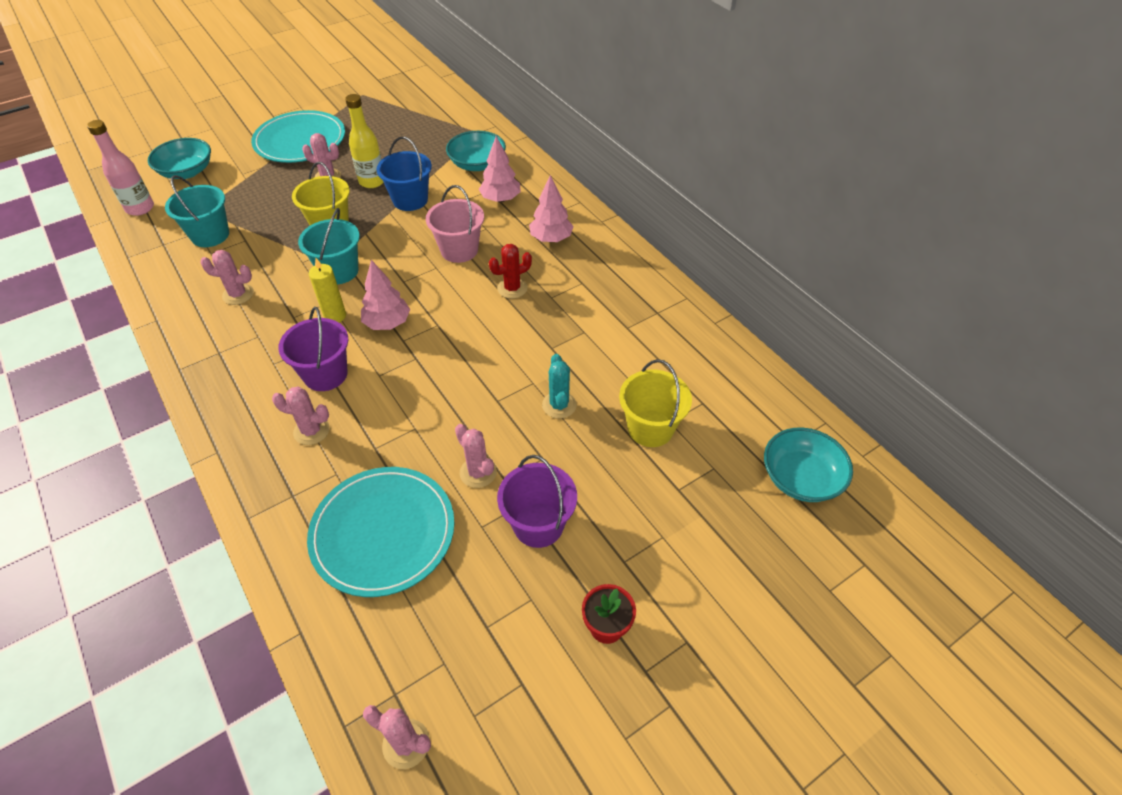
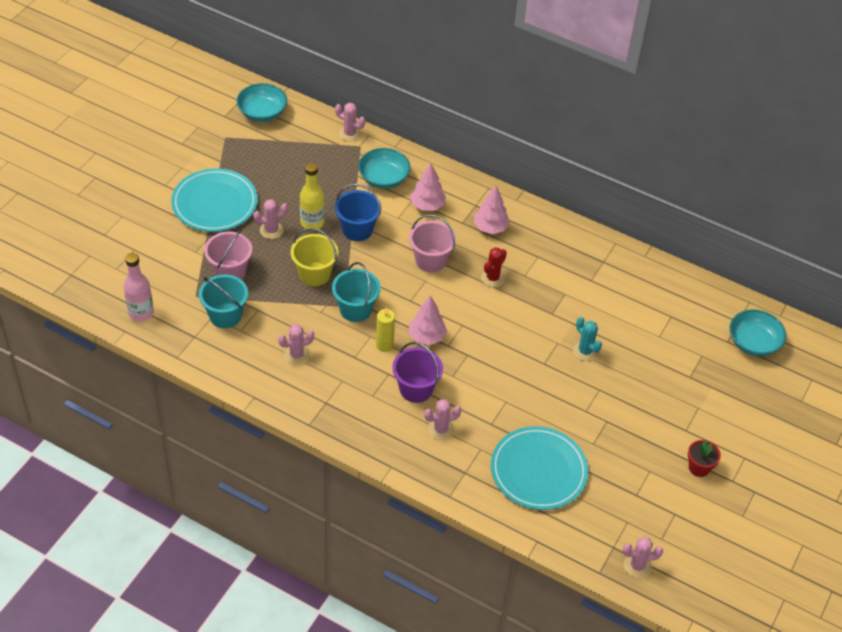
camera: 30 degrees left, 0 degrees up
turquoise bowl [148,138,211,179] -> turquoise bowl moved to [236,83,287,122]
pink cactus [455,424,497,488] -> pink cactus moved to [335,103,365,142]
purple bucket [497,455,577,548] -> none
yellow bucket [619,359,692,447] -> none
none -> pink bucket [204,228,252,280]

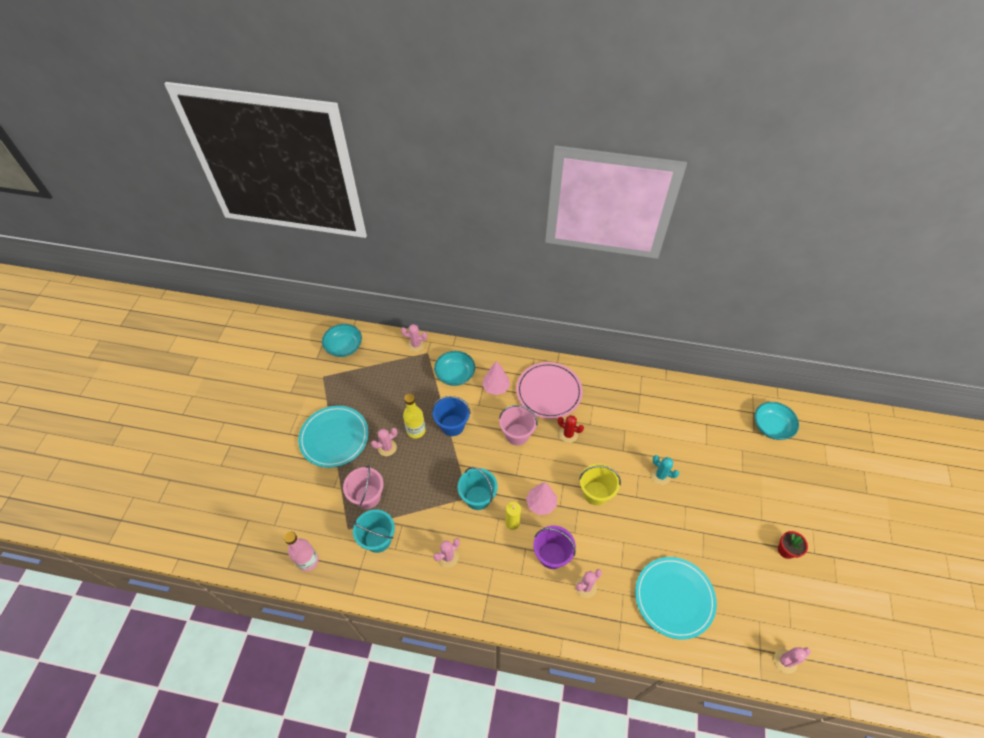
camera: 15 degrees left, 5 degrees up
yellow bucket [291,228,338,286] -> yellow bucket moved to [579,464,621,506]
pink tree [474,186,510,234] -> pink plate [516,362,583,419]
red cactus [481,247,507,287] -> red cactus turned 75 degrees counterclockwise [558,415,584,443]

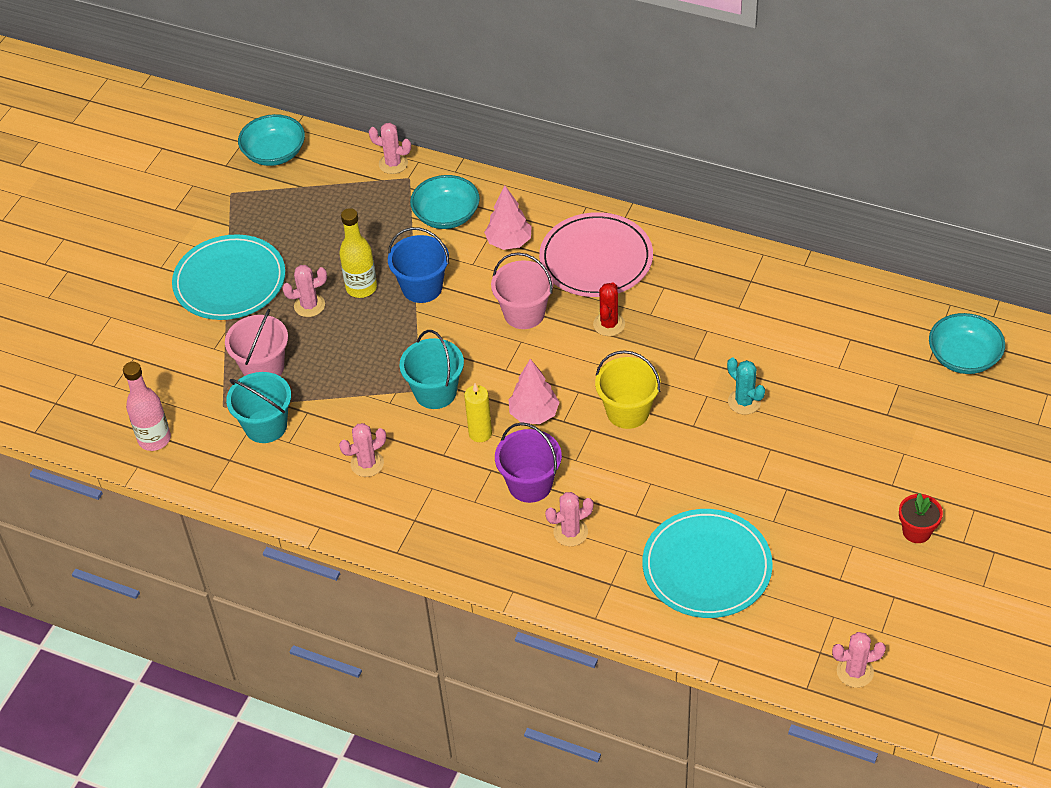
camera: 15 degrees right, 5 degrees down
red cactus [558,415,584,443] -> red cactus turned 60 degrees clockwise [593,282,625,336]

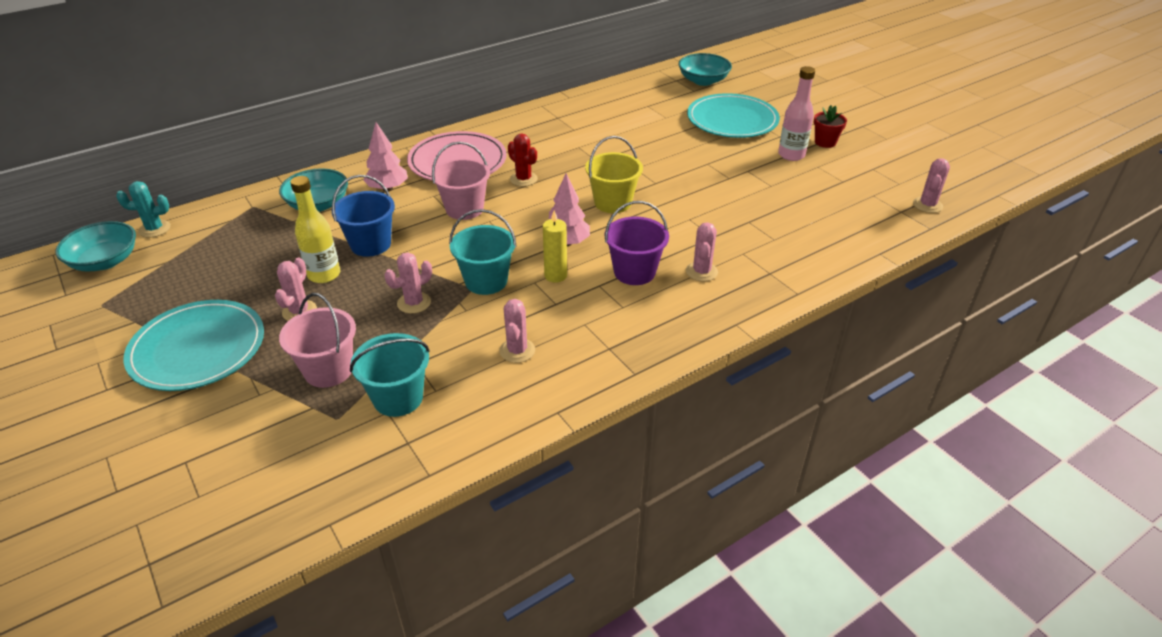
camera: 60 degrees left, 10 degrees down
pink bottle [123,362,171,451] -> pink bottle moved to [778,66,815,161]
pink cactus [368,123,411,174] -> pink cactus moved to [384,253,432,314]
turquoise plate [642,509,773,618] -> turquoise plate moved to [687,93,780,138]
turquoise cactus [727,358,765,415] -> turquoise cactus moved to [116,181,171,238]

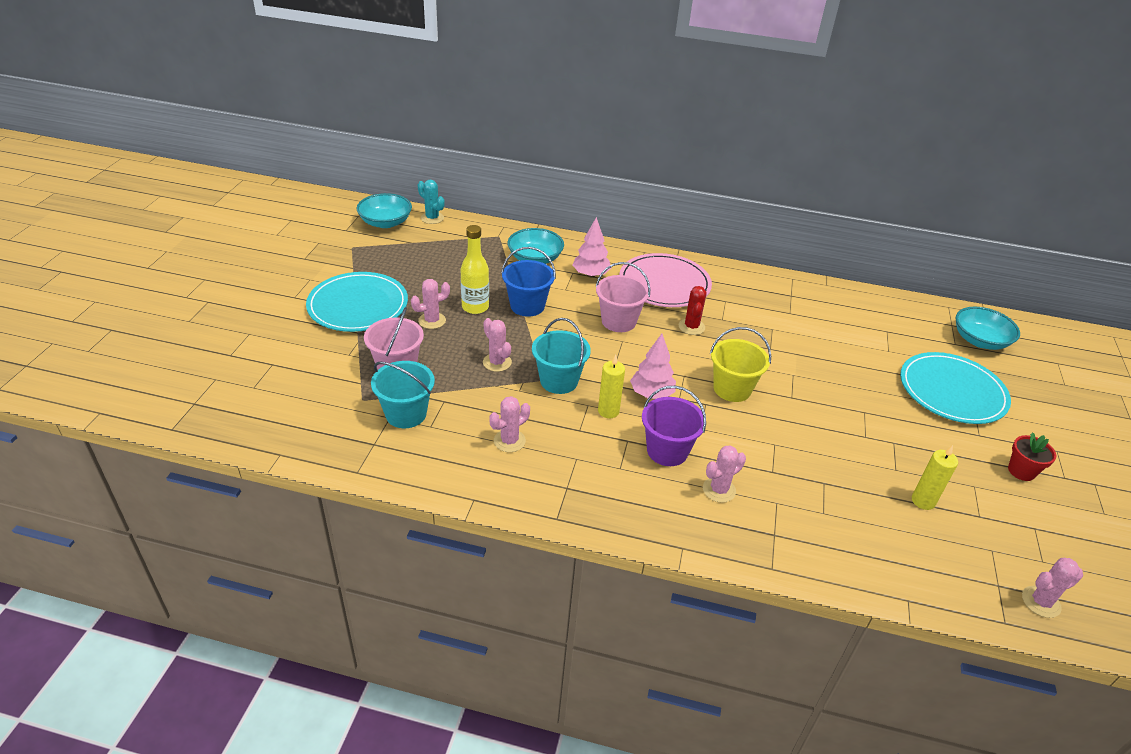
camera: 45 degrees right, 0 degrees up
pink cactus [384,253,432,314] -> pink cactus turned 45 degrees clockwise [483,318,512,372]
pink bottle [778,66,815,161] -> none
none -> yellow candle [912,445,958,510]

